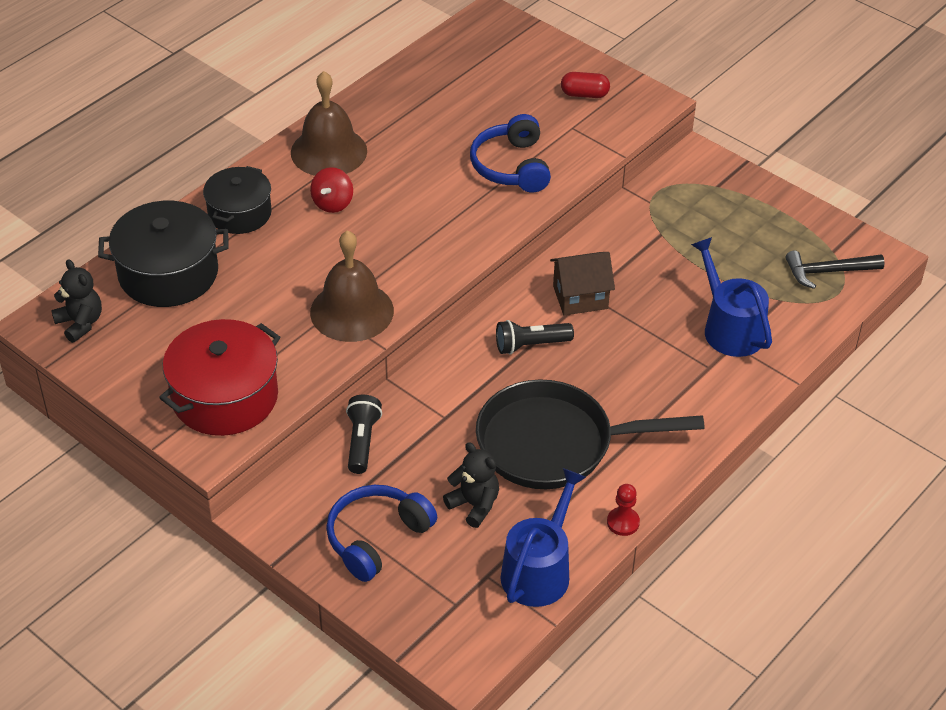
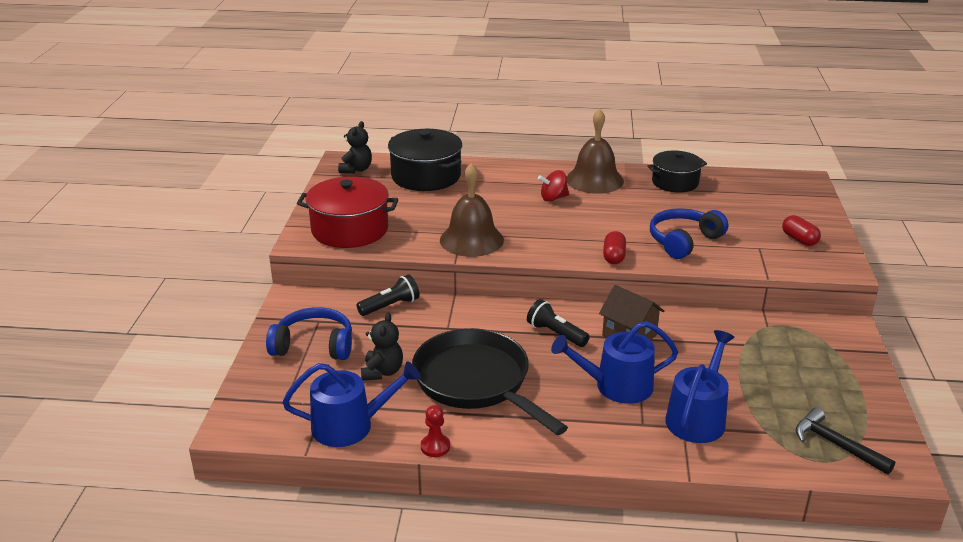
camera: 55 degrees right, 15 degrees down
black pot [203,166,272,234] -> black pot moved to [647,151,707,192]
none -> blue watering can [551,321,678,404]
none -> red capsule [603,231,626,264]

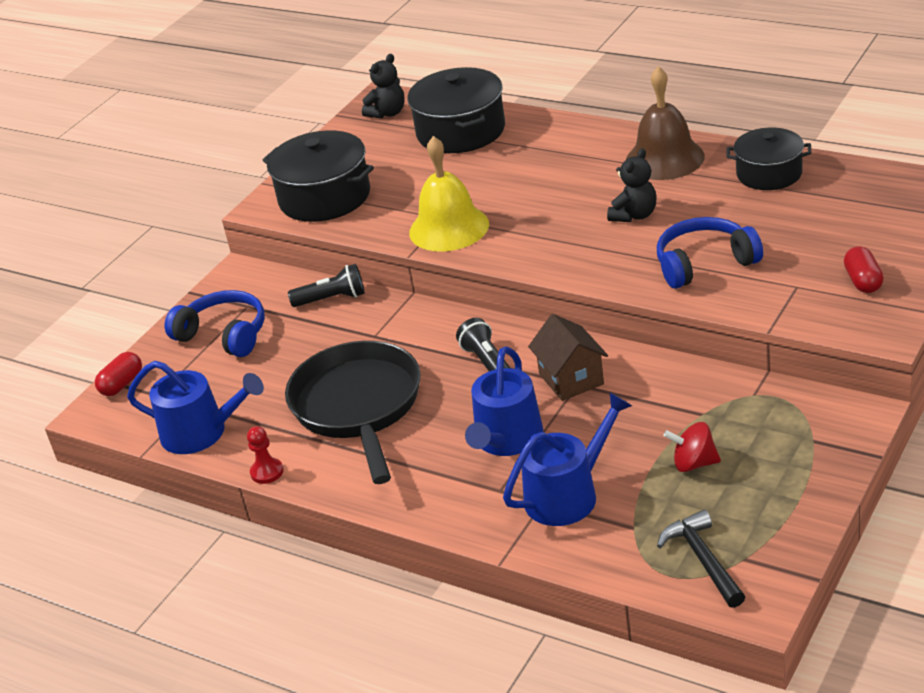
camera: 30 degrees right, 5 degrees up
red pot [297,176,398,248] -> black pot [262,130,374,222]
black teddy bear [361,312,403,380] -> black teddy bear moved to [607,148,657,222]
brown bell [440,163,504,257] -> yellow bell [409,136,489,252]
red spinning top [538,170,569,202] -> red spinning top moved to [664,422,721,472]
blue watering can [551,321,678,404] -> blue watering can turned 90 degrees counterclockwise [465,346,543,456]
red capsule [603,231,626,264] -> red capsule moved to [95,352,142,396]

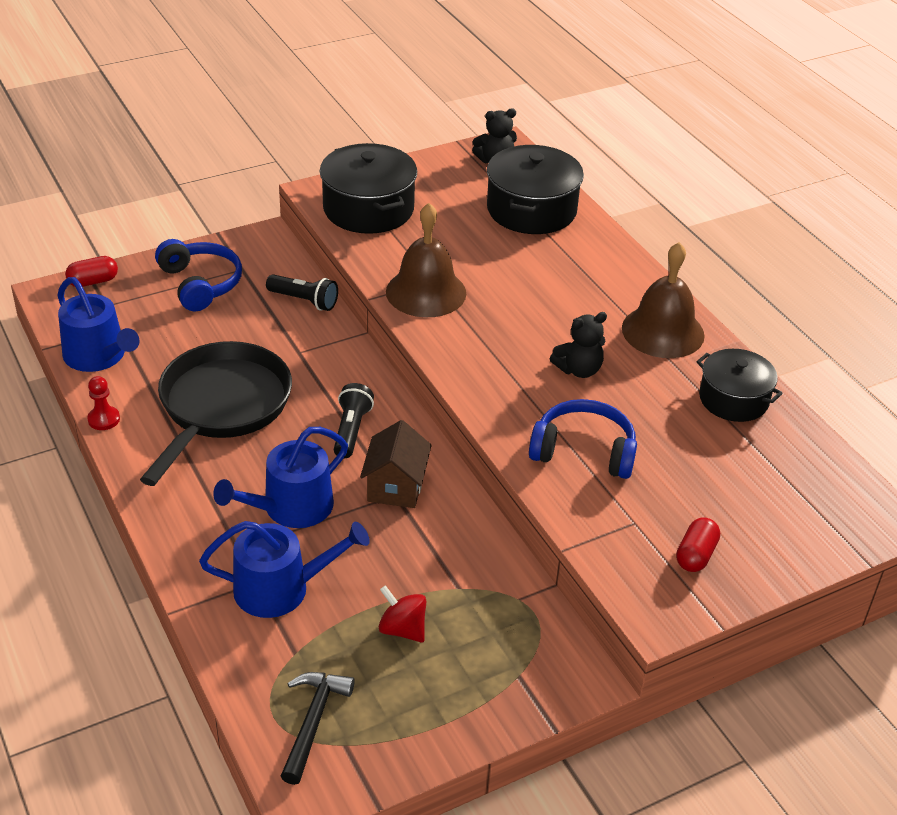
camera: 25 degrees right, 5 degrees up
yellow bell [409,136,489,252] -> brown bell [386,203,466,317]

